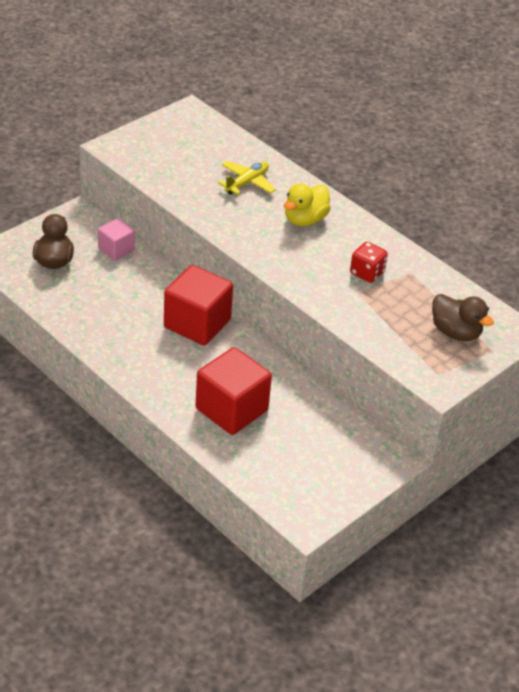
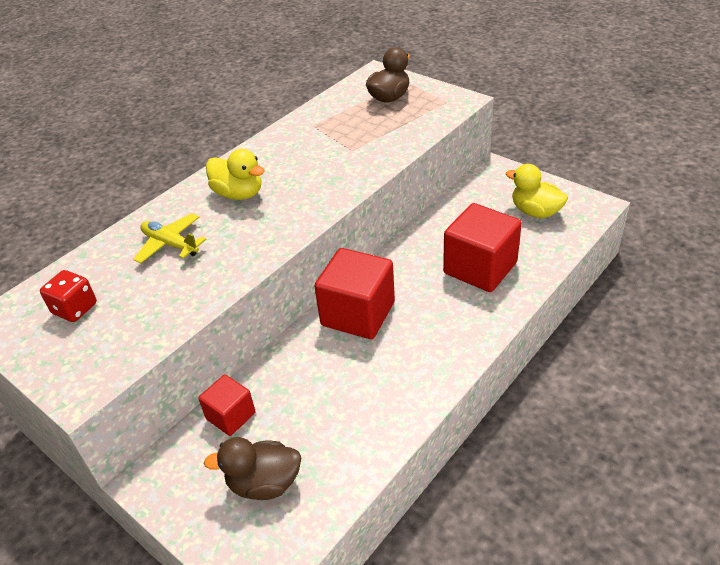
camera: 90 degrees left, 0 degrees up
pink cube [98,218,135,261] -> red cube [198,375,256,436]
red dice [350,242,388,283] -> red dice moved to [40,270,97,322]
none -> yellow duck [506,164,568,218]

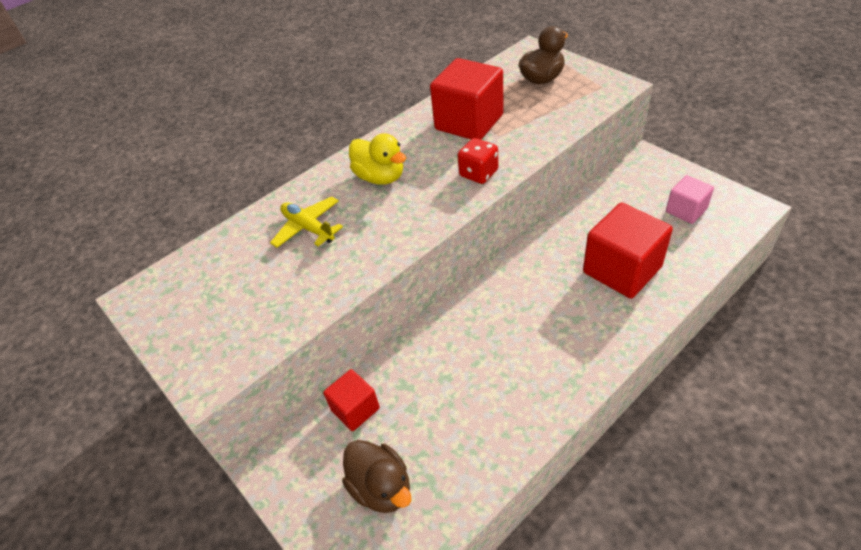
camera: 10 degrees right, 5 degrees up
red dice [40,270,97,322] -> red dice moved to [457,138,498,184]
brown duck [204,437,301,500] -> brown duck turned 135 degrees counterclockwise [342,440,411,513]
red cube [314,248,395,339] -> red cube moved to [430,58,504,140]
yellow duck [506,164,568,218] -> pink cube [666,175,714,224]

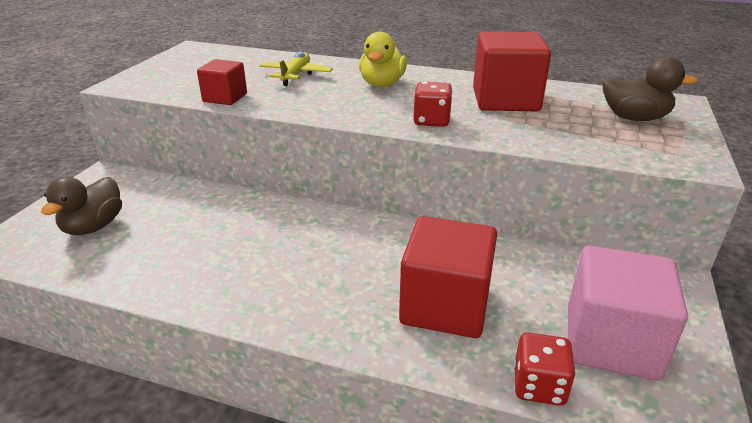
camera: 55 degrees right, 15 degrees down
red cube [323,369,380,431] -> red cube moved to [197,59,247,105]
pink cube [666,175,714,224] -> pink cube [568,245,688,380], size x1.79
none -> red dice [514,333,576,406]

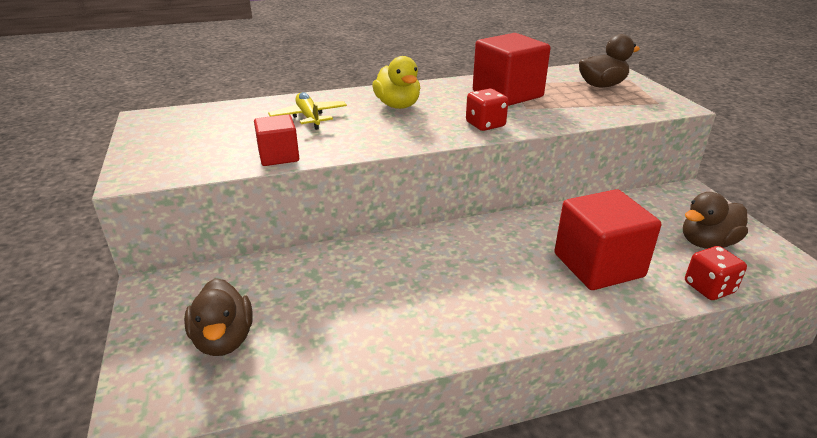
camera: 35 degrees left, 0 degrees up
pink cube [568,245,688,380] -> brown duck [683,192,748,249]

